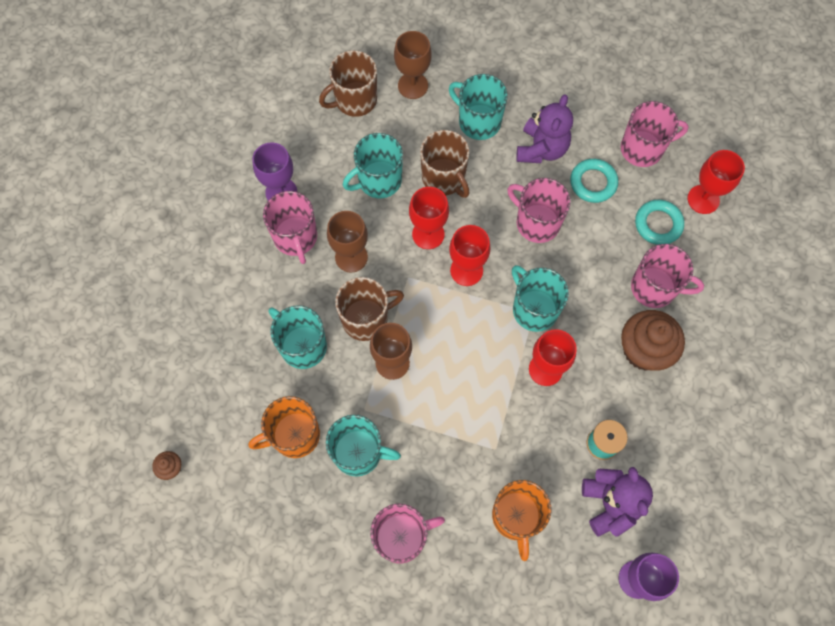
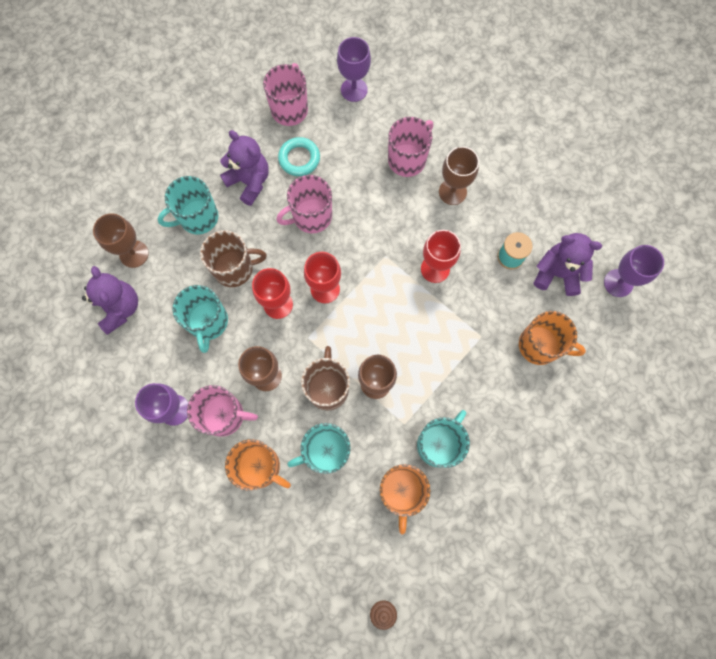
camera: 65 degrees left, 5 degrees up
brown mug [319,50,377,117] -> purple teddy bear [82,266,138,335]
pink mug [370,504,445,564] -> none
turquoise mug [512,265,569,332] -> none
brown cupcake [621,310,685,371] -> brown goblet [439,147,479,205]
turquoise ring [635,200,684,245] -> none
red goblet [687,150,745,214] -> purple goblet [337,37,371,102]
none -> orange mug [225,439,291,491]

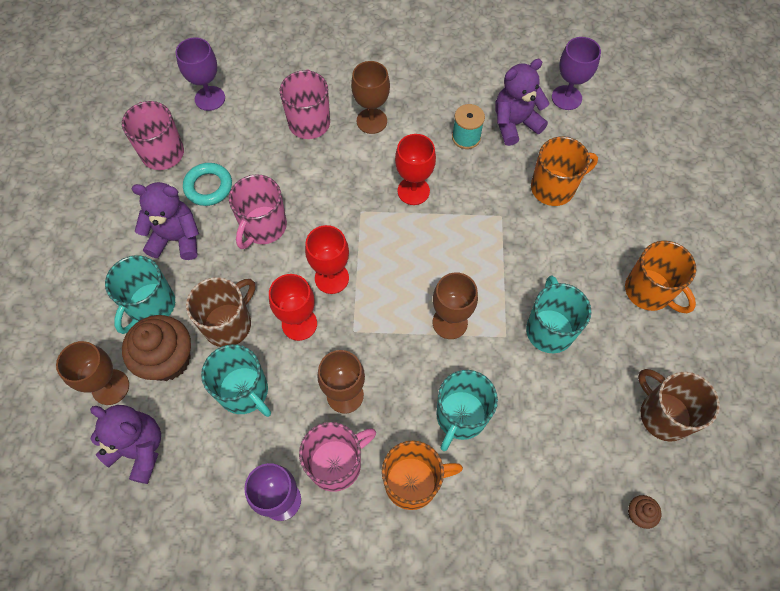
camera: 40 degrees left, 10 degrees down
brown mug [301,346,350,410] -> brown mug moved to [638,369,720,442]
orange mug [380,464,431,534] -> orange mug moved to [625,241,696,313]
none -> brown cupcake [122,315,191,381]

